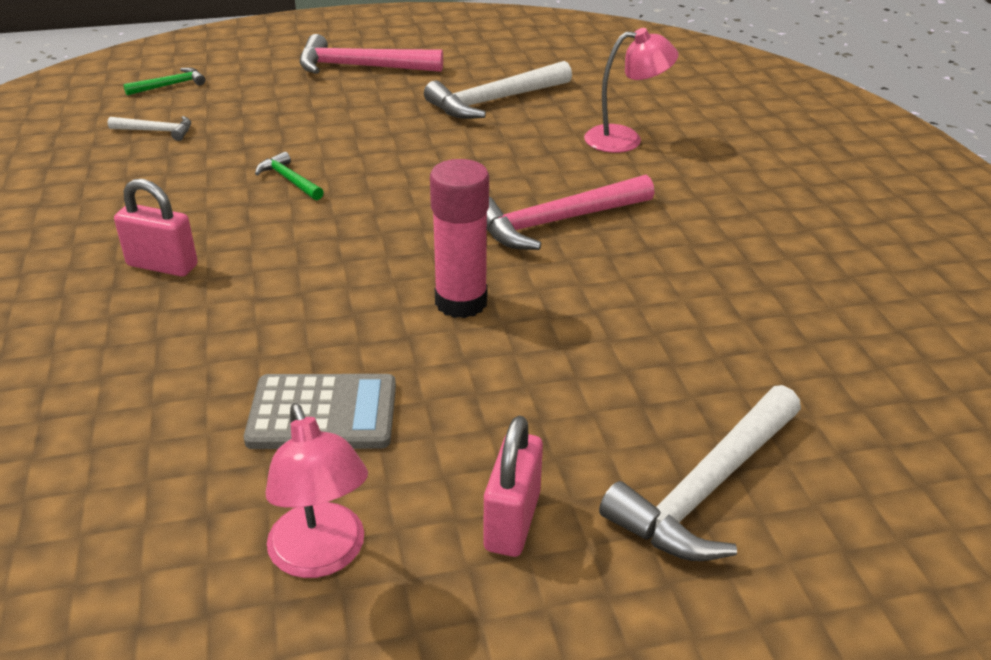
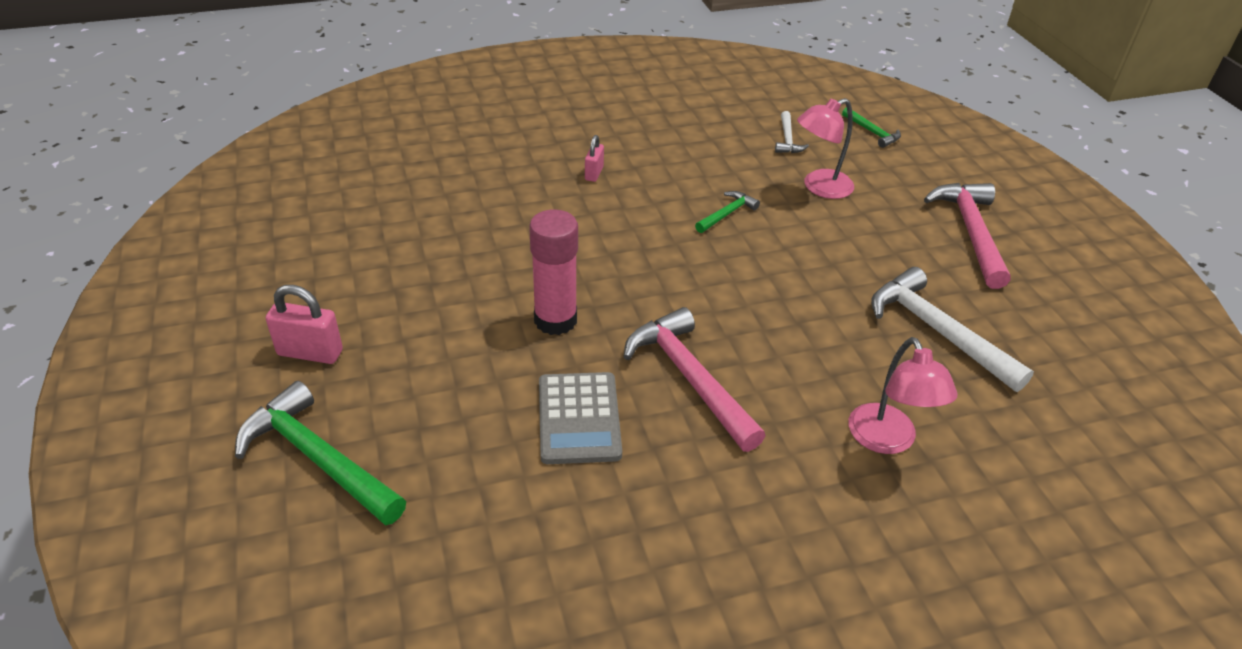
camera: 85 degrees right, 5 degrees up
pink padlock [114,179,198,277] -> pink padlock [585,135,604,182], size x0.62
grey calculator [244,374,396,449] -> grey calculator moved to [539,372,622,464]
pink lamp [265,403,368,578] -> pink lamp moved to [797,98,854,199]
white hammer [599,385,801,561] -> green hammer [235,381,406,526]

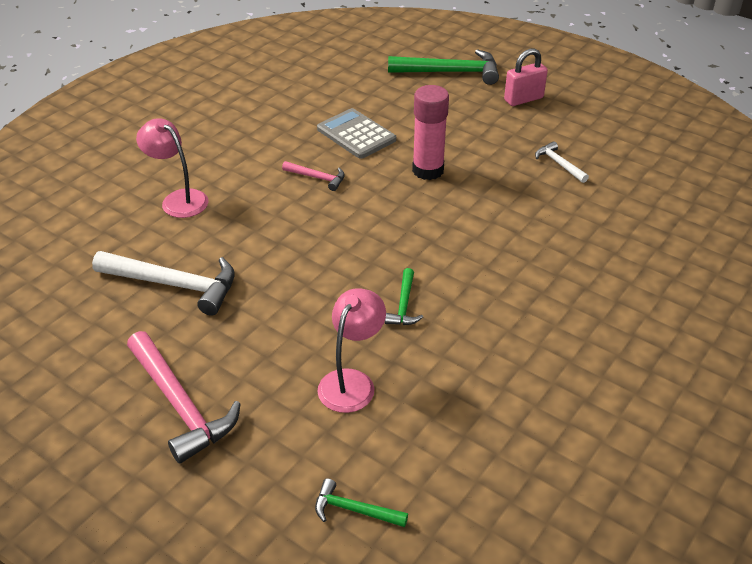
camera: 145 degrees right, 0 degrees up
pink padlock [585,135,604,182] -> none
pink hammer [623,307,765,452] -> pink hammer [282,161,345,191], size x0.51
white hammer [775,111,809,153] -> white hammer moved to [535,141,589,183]

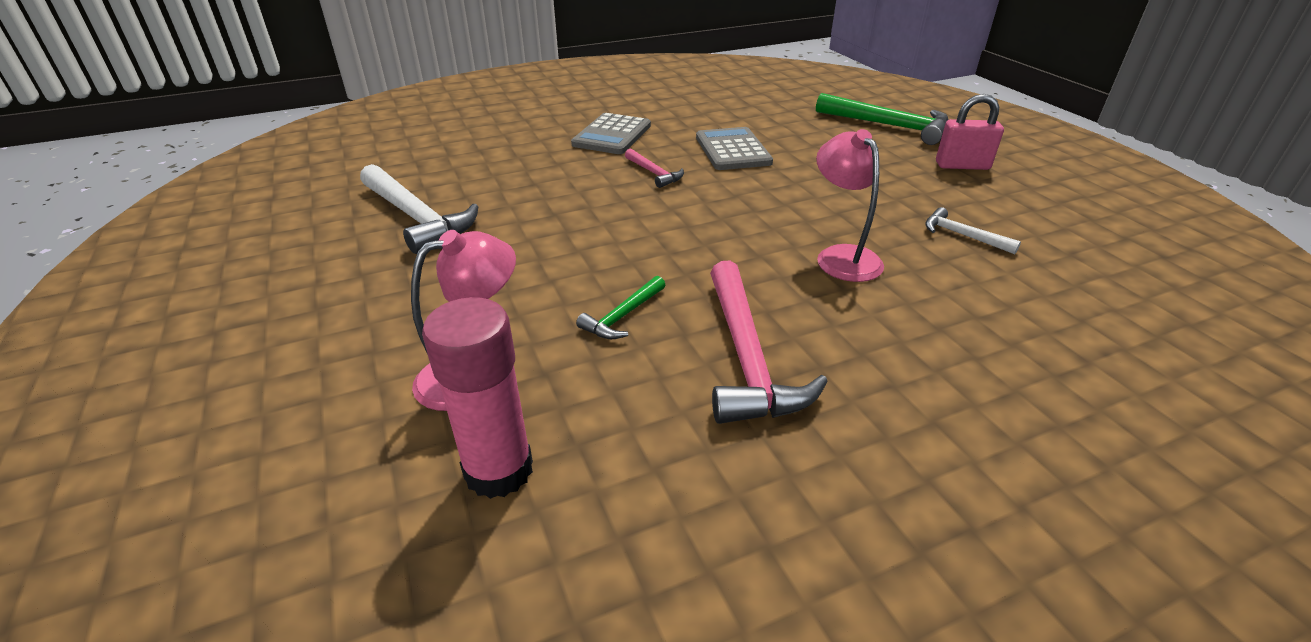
camera: 30 degrees right, 5 degrees down
pink hammer [127,331,241,464] -> pink hammer moved to [710,261,828,424]
pink lamp [136,118,208,218] -> pink lamp moved to [816,129,884,282]
green hammer [315,478,408,527] -> none
pink glue stick [412,85,449,180] -> pink glue stick moved to [422,297,533,499]
white hammer [535,141,589,183] -> white hammer turned 45 degrees counterclockwise [925,207,1021,254]
none -> grey calculator [571,113,651,154]

